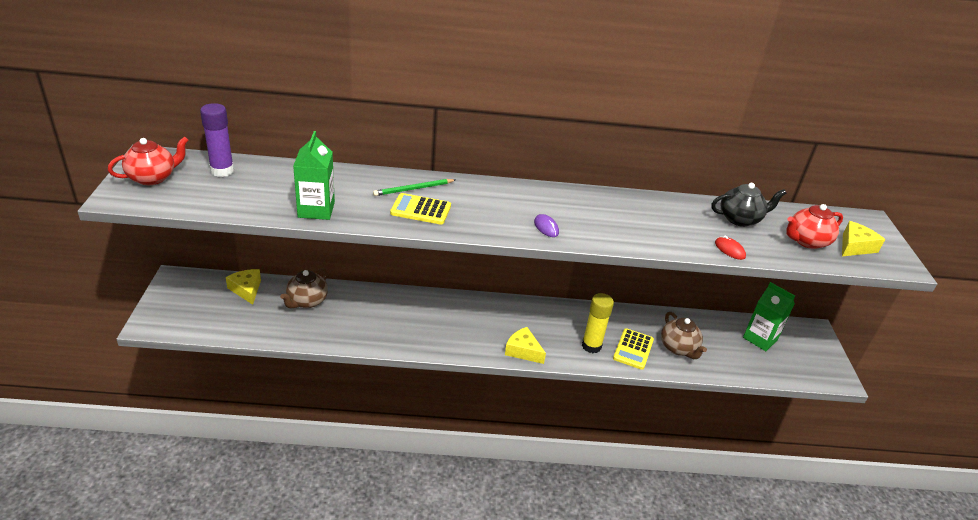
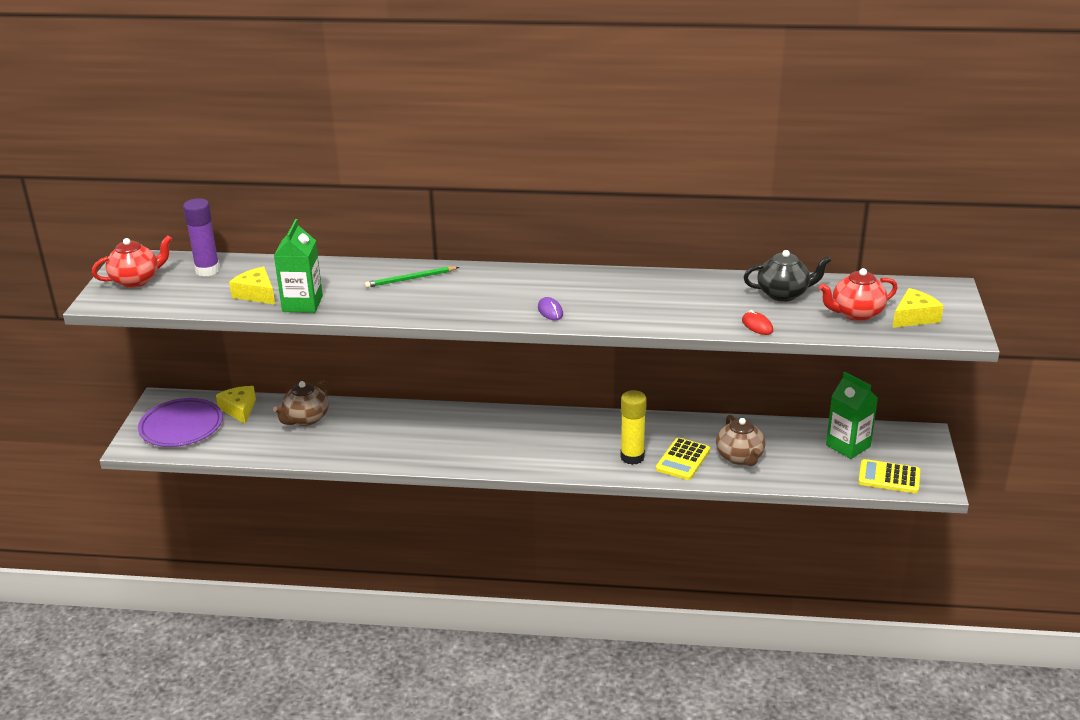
camera: 10 degrees right, 5 degrees down
yellow calculator [390,193,451,225] -> yellow calculator moved to [858,459,920,493]
yellow cheese [505,327,546,364] -> yellow cheese moved to [229,266,275,304]
none -> purple plate [138,398,223,447]

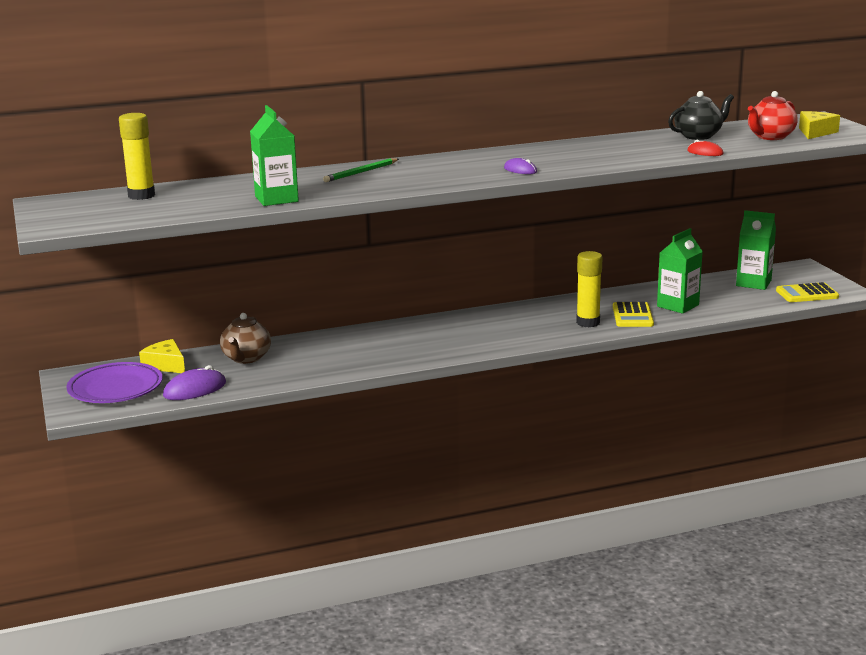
camera: 25 degrees left, 10 degrees down
red teapot [92,235,172,288] -> none
purple glue stick [183,198,220,276] -> yellow glue stick [119,113,155,200]
yellow cheese [229,266,275,304] -> none
brown teapot [716,415,766,466] -> green carton [657,228,703,314]
none -> purple mouse [163,365,226,400]

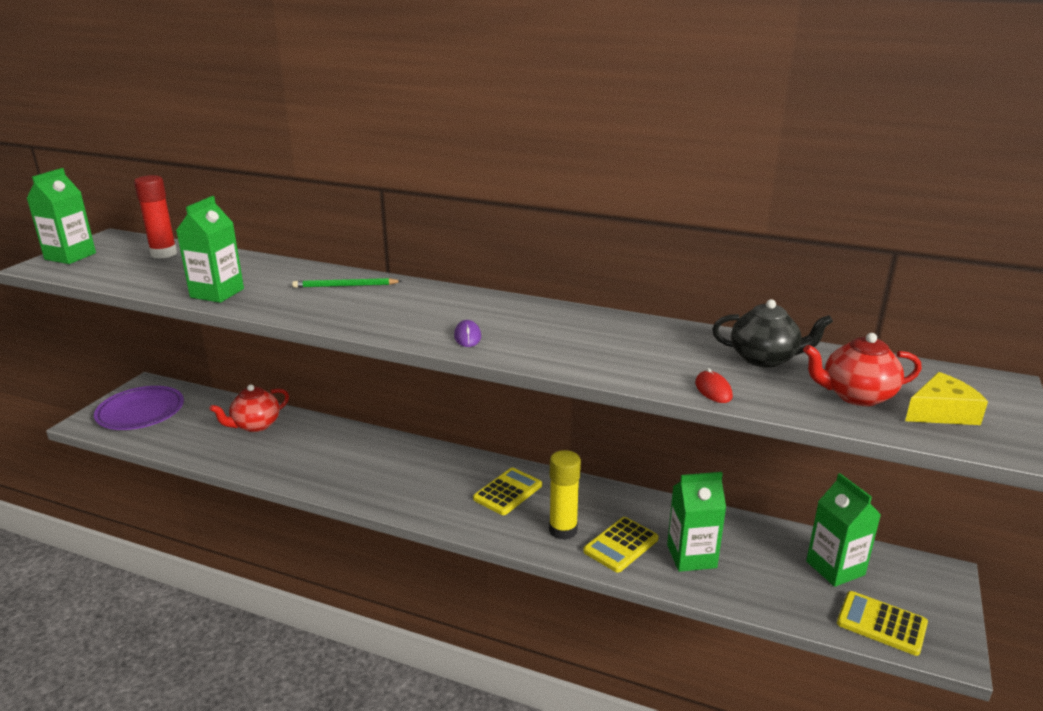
camera: 40 degrees right, 5 degrees up
yellow glue stick [119,113,155,200] -> red glue stick [134,175,177,259]
yellow cheese [139,339,185,373] -> none
purple mouse [163,365,226,400] -> none
brown teapot [220,313,271,364] -> red teapot [209,384,289,432]
none -> green carton [27,168,96,264]
none -> yellow calculator [473,468,542,515]

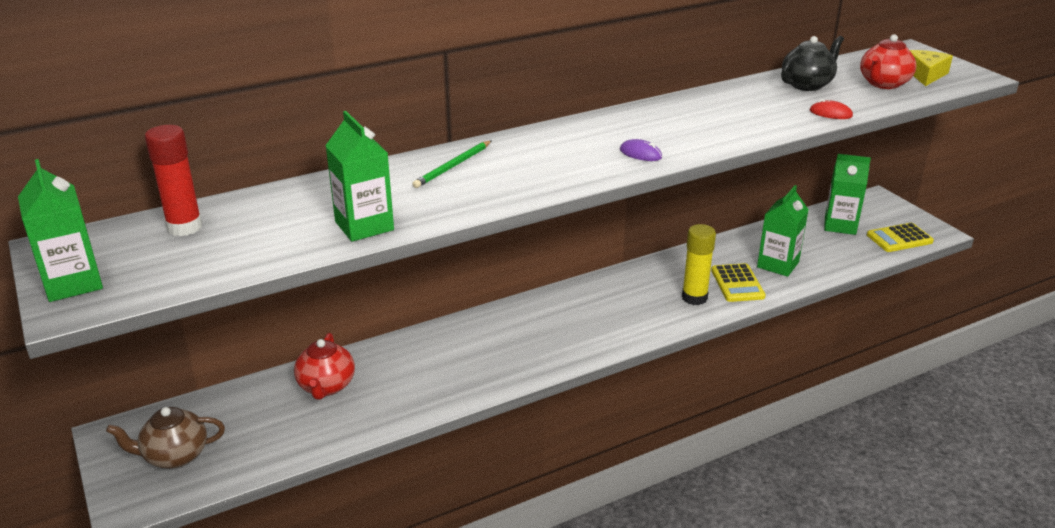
camera: 50 degrees left, 5 degrees up
purple plate [94,386,184,430] -> brown teapot [106,407,225,468]
yellow calculator [473,468,542,515] -> none

